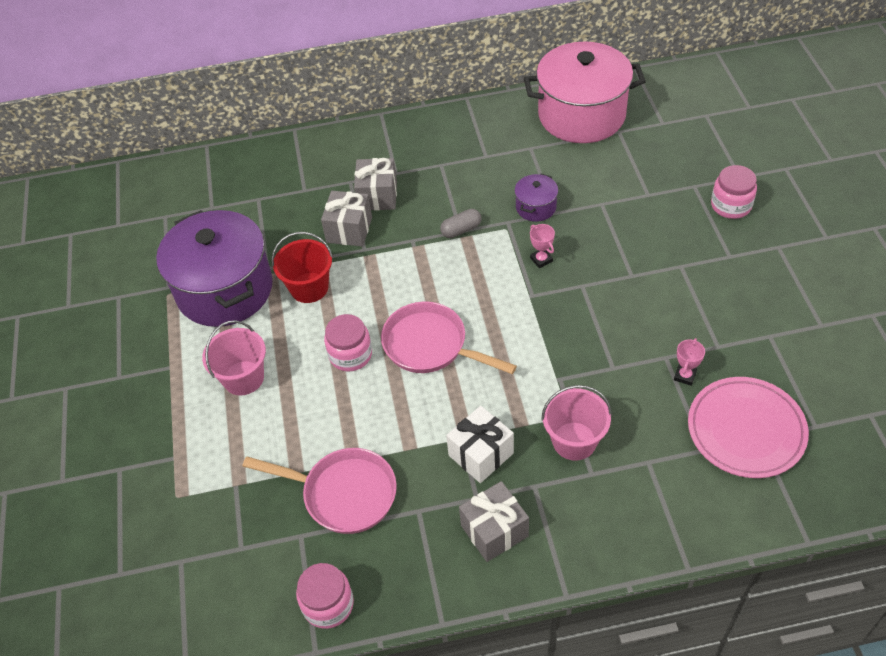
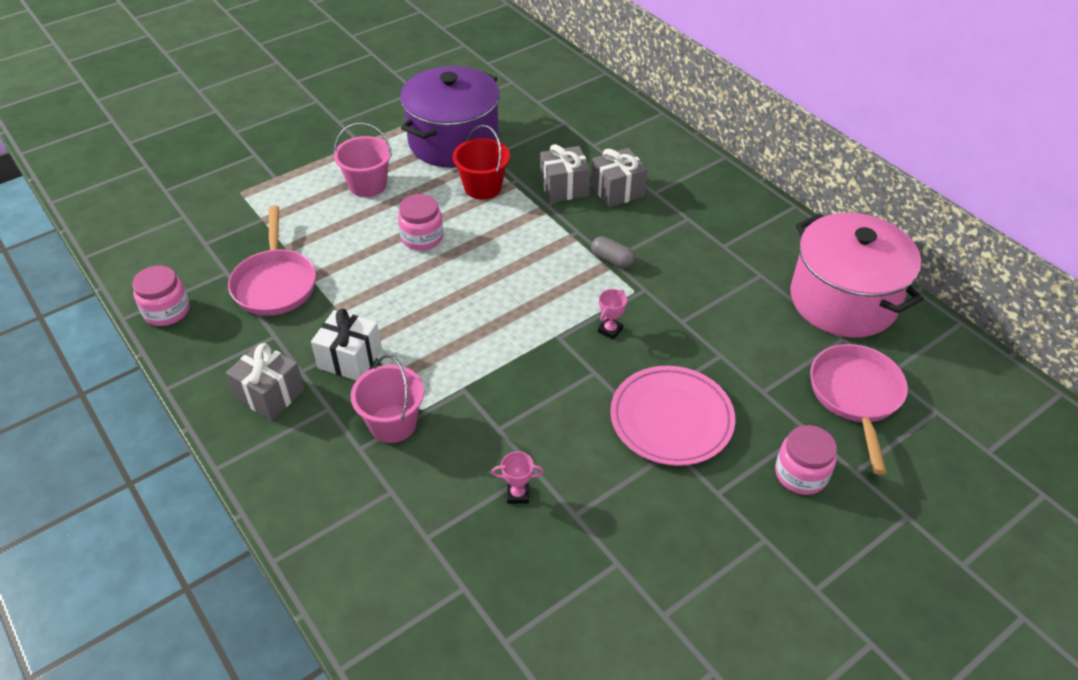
camera: 60 degrees right, 5 degrees down
pink pan [381,302,517,374] -> pink pan moved to [810,344,908,474]
purple pot [514,174,558,222] -> none
pink plate [688,377,809,478] -> pink plate moved to [610,366,735,466]

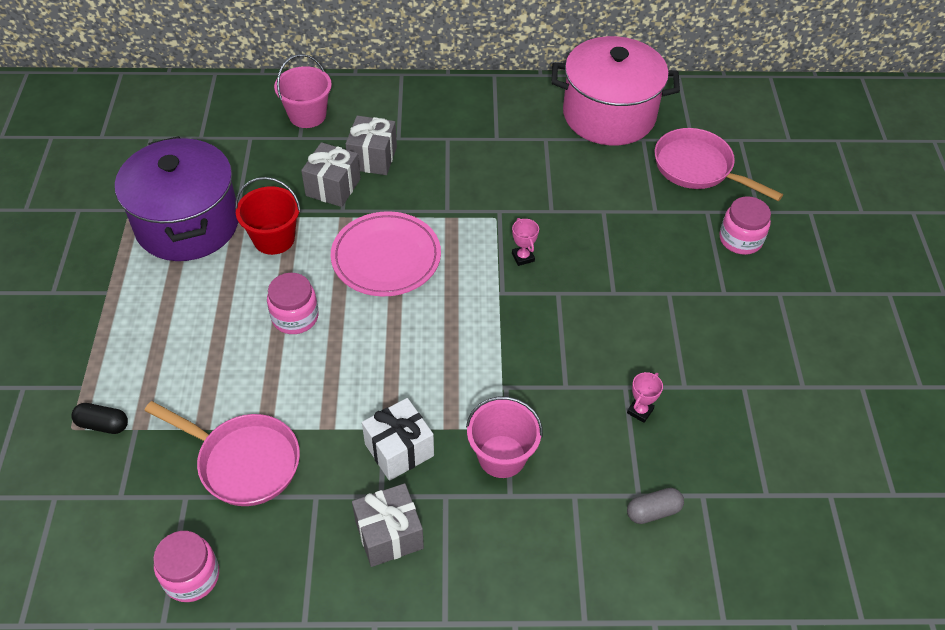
camera: 55 degrees left, 5 degrees up
pink bucket [334,122,392,197] -> pink bucket moved to [274,54,332,128]
grey capsule [591,236,635,268] -> grey capsule moved to [627,488,684,524]
pink plate [610,366,735,466] -> pink plate moved to [331,211,441,296]
none -> black capsule [71,403,128,434]

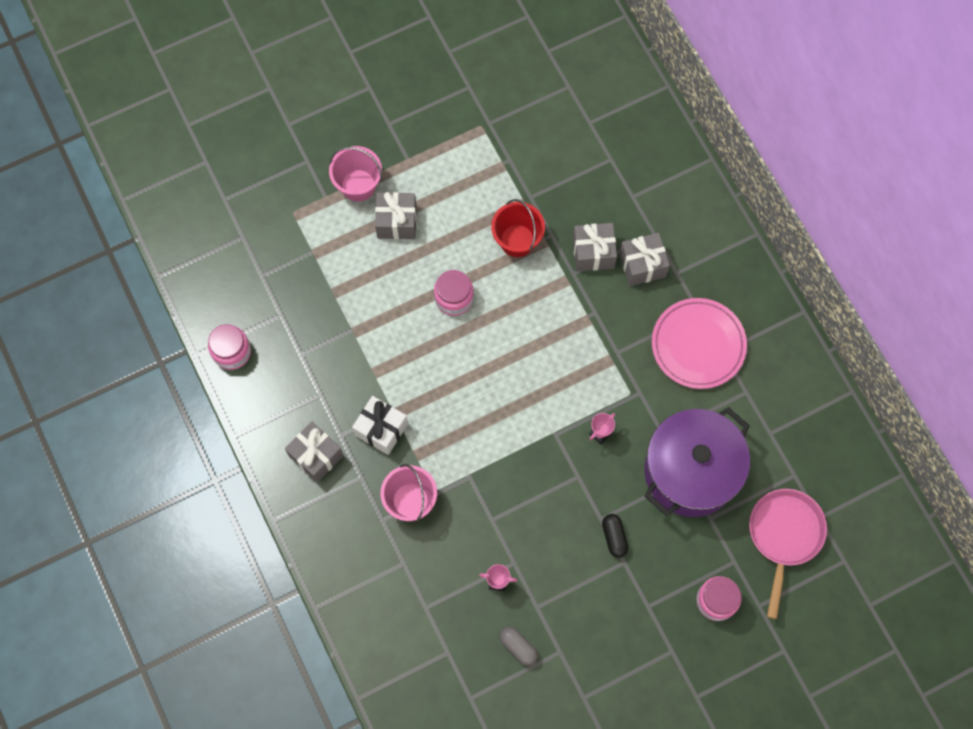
camera: 65 degrees right, 20 degrees up
black capsule [71,403,128,434] -> black capsule moved to [602,514,629,558]
purple pot [115,136,238,261] -> purple pot moved to [644,407,750,517]
pink pan [144,401,300,506] -> none
pink bucket [274,54,332,128] -> pink bucket moved to [329,146,382,202]
pink plate [331,211,441,296] -> pink plate moved to [652,298,747,389]
pink pot [551,36,680,145] -> none
grey capsule [627,488,684,524] -> grey capsule moved to [500,627,538,666]
none -> grey gift [375,192,417,239]

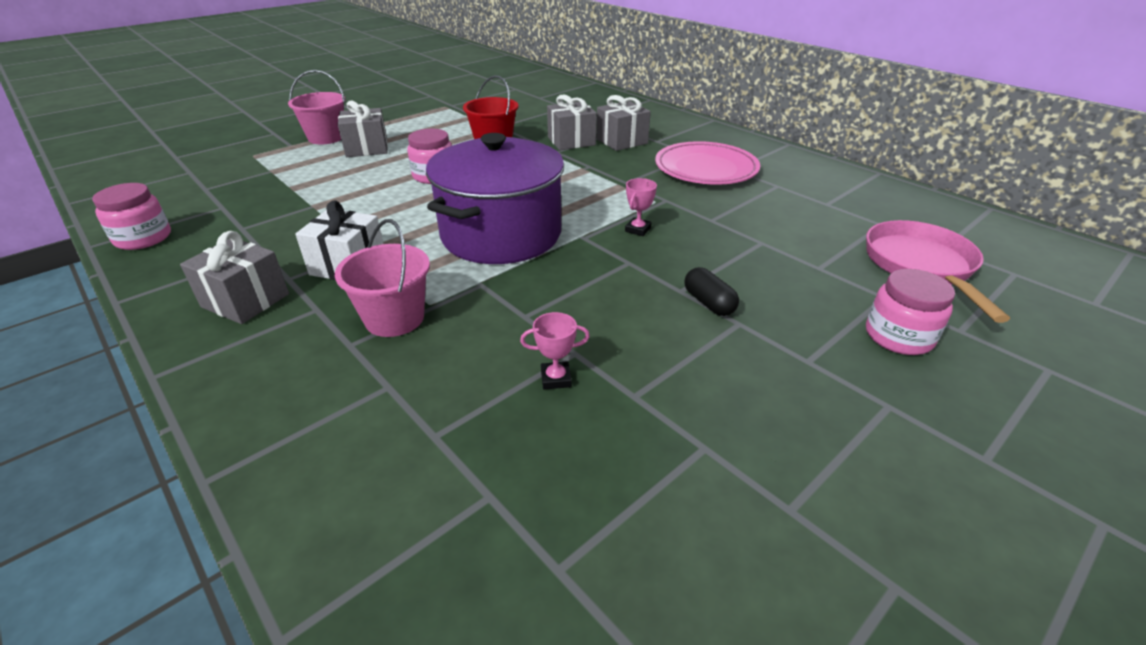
camera: 15 degrees left, 35 degrees down
grey capsule [500,627,538,666] -> none
purple pot [644,407,750,517] -> purple pot moved to [426,133,564,264]

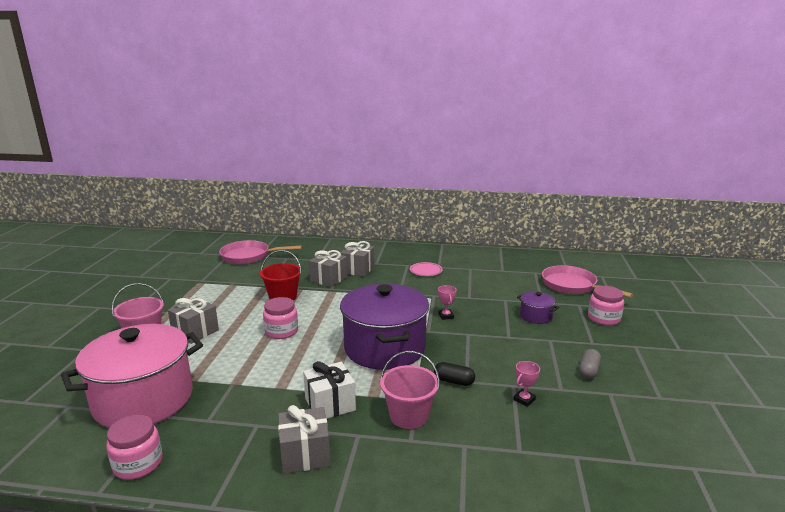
camera: 40 degrees left, 15 degrees down
pink plate [655,141,760,185] -> pink plate [410,262,443,276], size x0.51
black capsule [684,267,739,316] -> black capsule moved to [434,362,475,386]
none -> pink pot [61,324,203,428]
none -> pink pan [219,240,302,264]
none -> purple pot [517,291,559,324]
none -> grey capsule [579,349,601,379]

